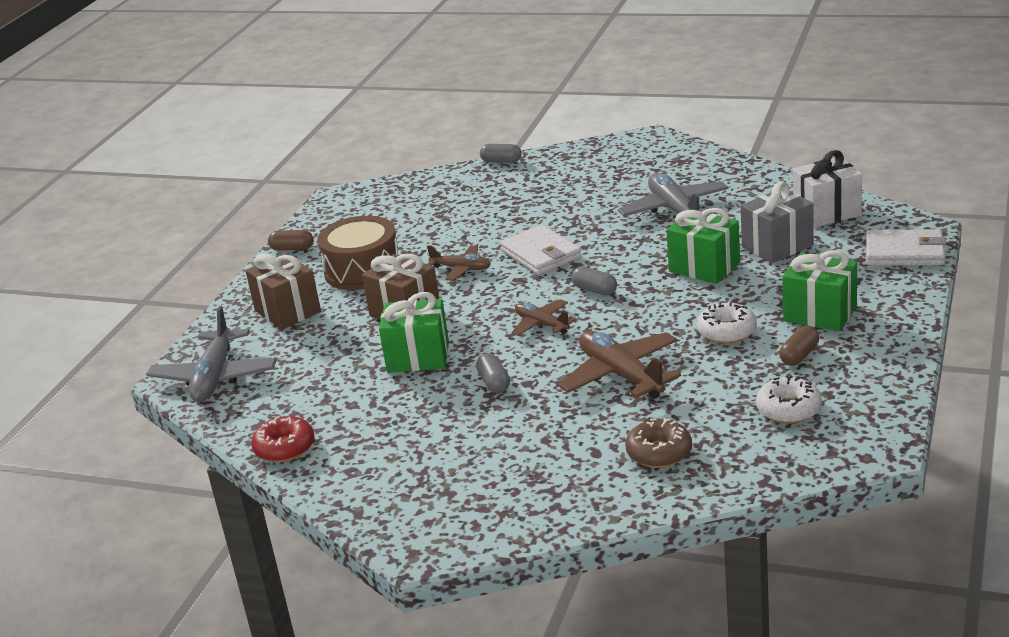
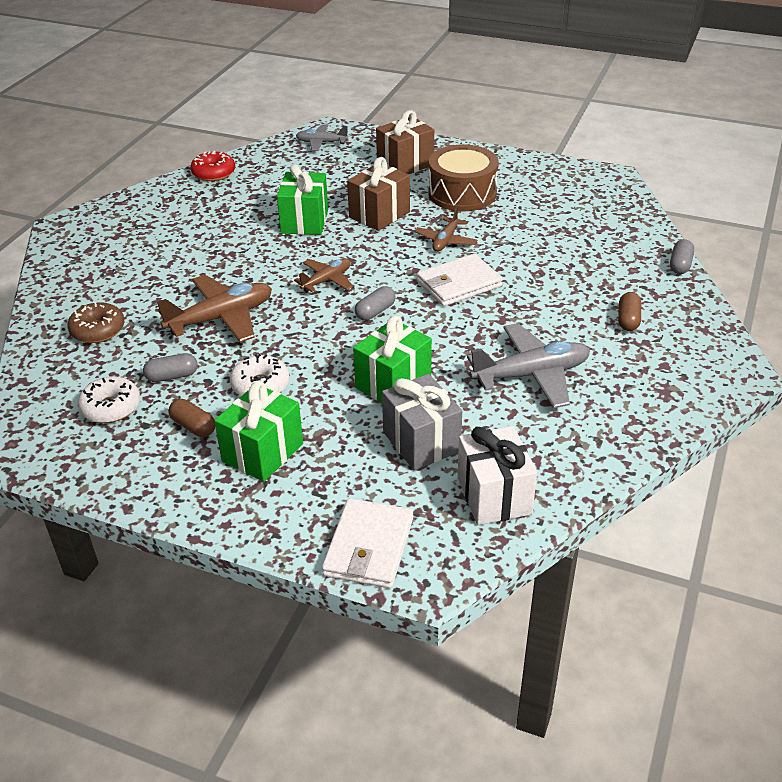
camera: 90 degrees right, 10 degrees up
grey plane [147,306,277,402] -> grey plane [296,124,348,151], size x0.58
brown capsule [268,230,314,251] -> brown capsule moved to [618,292,641,331]
grey capsule [476,353,510,393] -> grey capsule moved to [143,353,198,382]

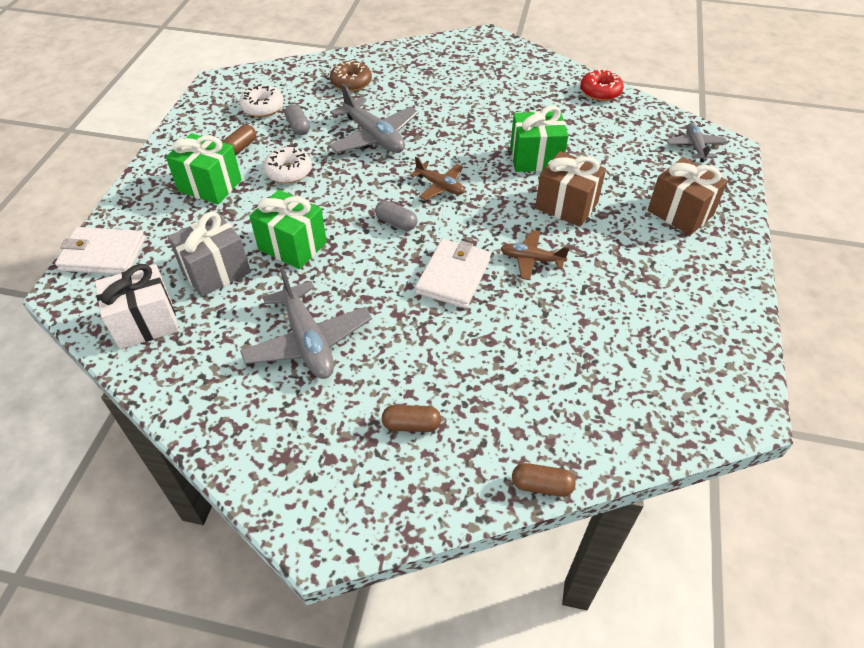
camera: 80 degrees right, 10 degrees up
brown plane [157,275,272,343] -> grey plane [329,84,418,153]
white wallet [417,254,503,306] -> white wallet turned 60 degrees clockwise [415,239,491,308]
brown drum [429,145,499,211] -> none
grey capsule [670,239,694,274] -> brown capsule [512,463,576,497]

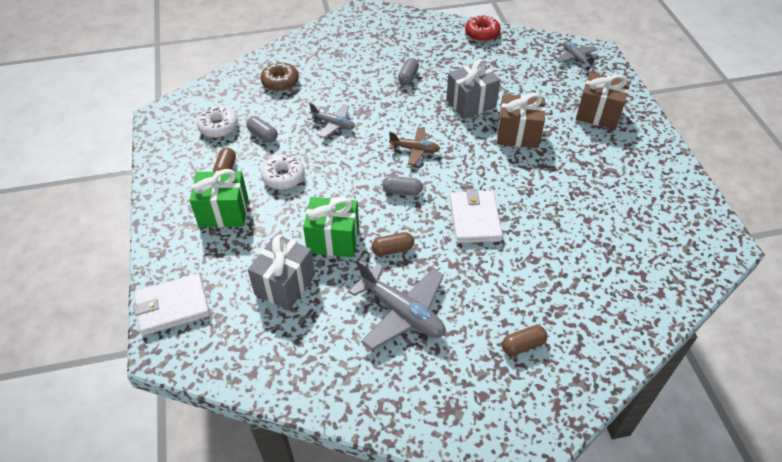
camera: 25 degrees left, 0 degrees up
white gift [95,264,179,349] -> none
grey plane [329,84,418,153] -> grey plane [307,103,355,138], size x0.58
brown plane [501,230,569,280] -> none
green gift [510,106,568,172] -> grey gift [446,59,501,119]
brown capsule [512,463,576,497] -> brown capsule moved to [372,232,414,256]
none -> grey capsule [398,58,419,85]

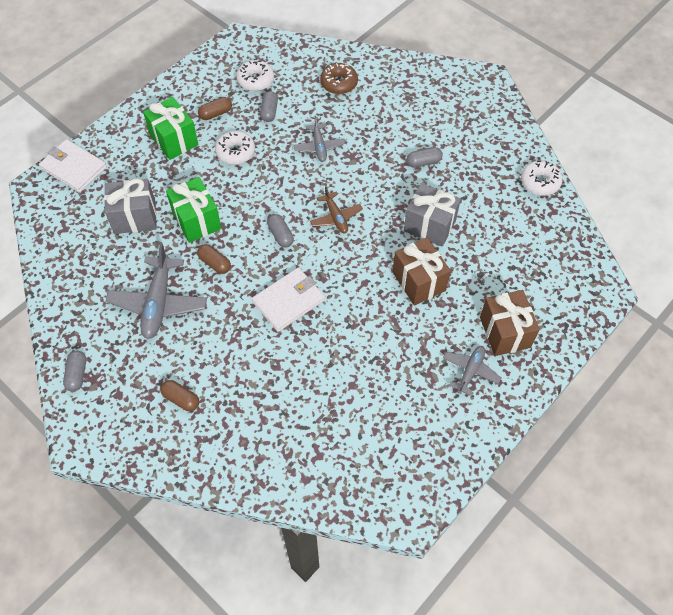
camera: 55 degrees right, 10 degrees up
red donut [465,15,501,42] -> white donut [521,160,563,196]
grey plane [556,41,599,70] -> grey plane moved to [443,346,501,396]
none -> grey capsule [63,351,86,392]

